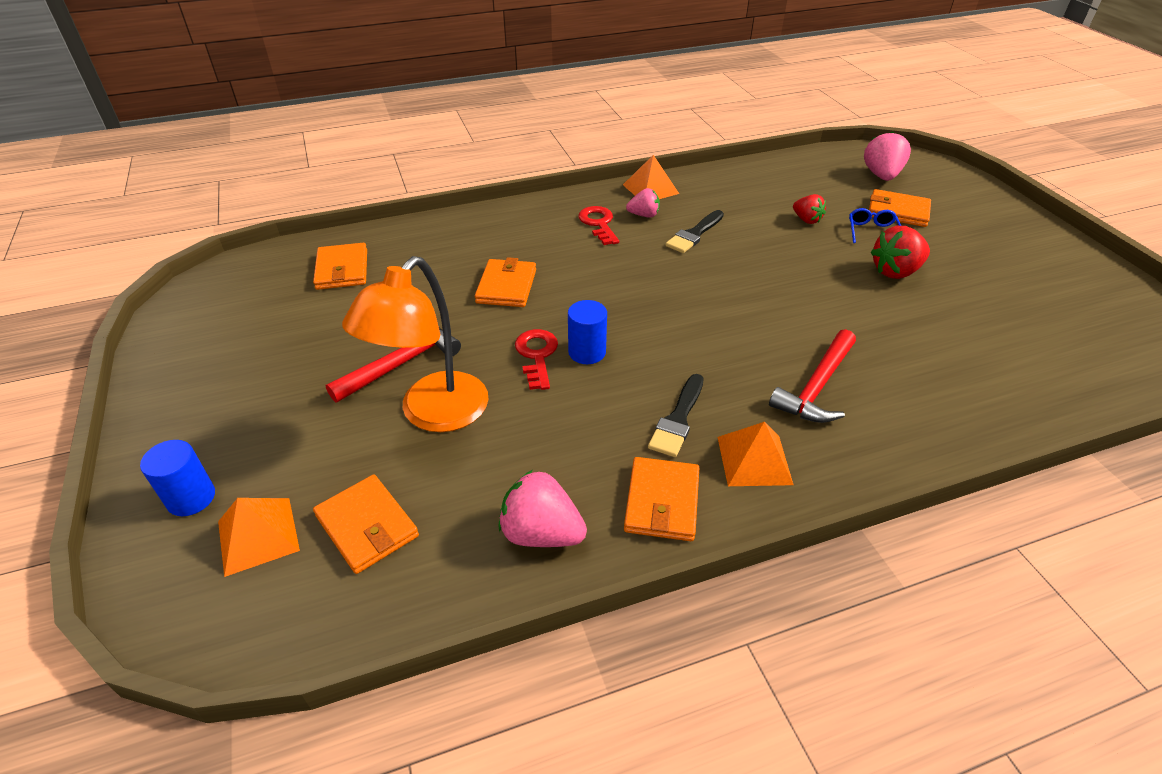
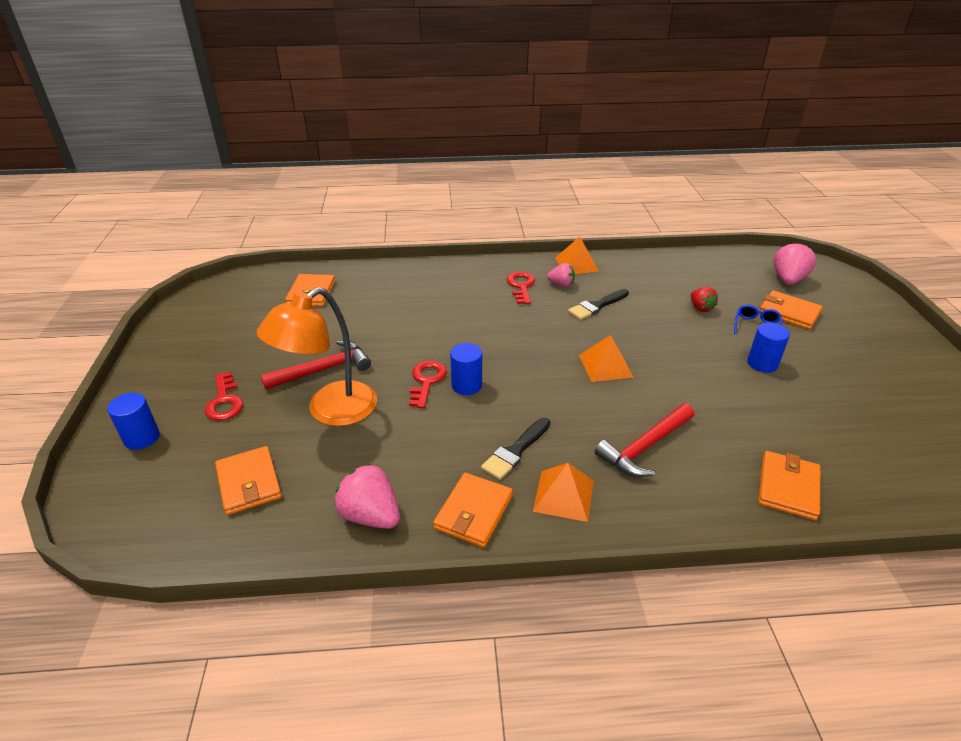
camera: 15 degrees right, 5 degrees down
orange pyramid [218,498,300,577] -> orange pyramid moved to [579,335,633,382]
orange wallet [475,257,536,307] -> orange wallet moved to [758,451,820,520]
red strawberry [871,226,930,279] -> blue cylinder [747,323,790,373]
none -> red key [205,372,243,421]

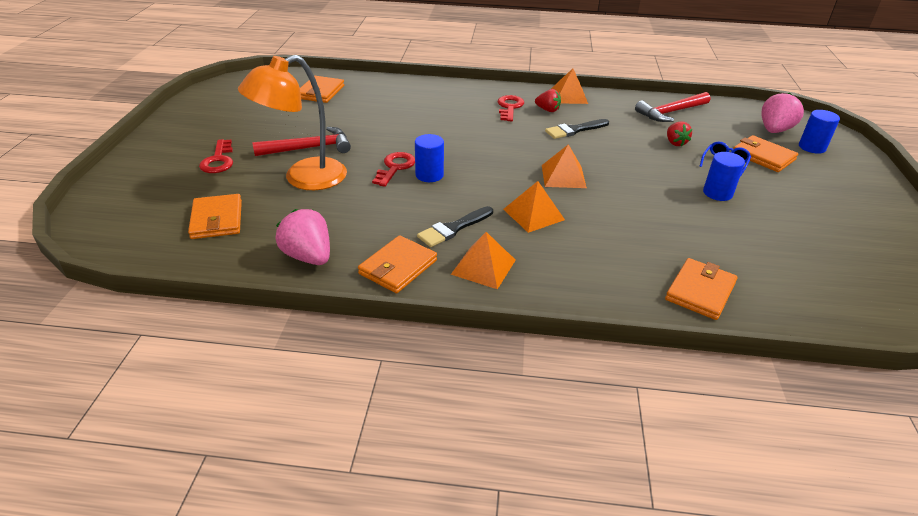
camera: 10 degrees right, 0 degrees up
blue cylinder [107,393,160,450] -> blue cylinder moved to [799,110,840,154]
pink strawberry [547,263,575,287] -> red strawberry [535,89,561,112]
red hammer [595,404,694,477] -> red hammer moved to [635,92,710,122]
none -> orange pyramid [503,181,565,233]

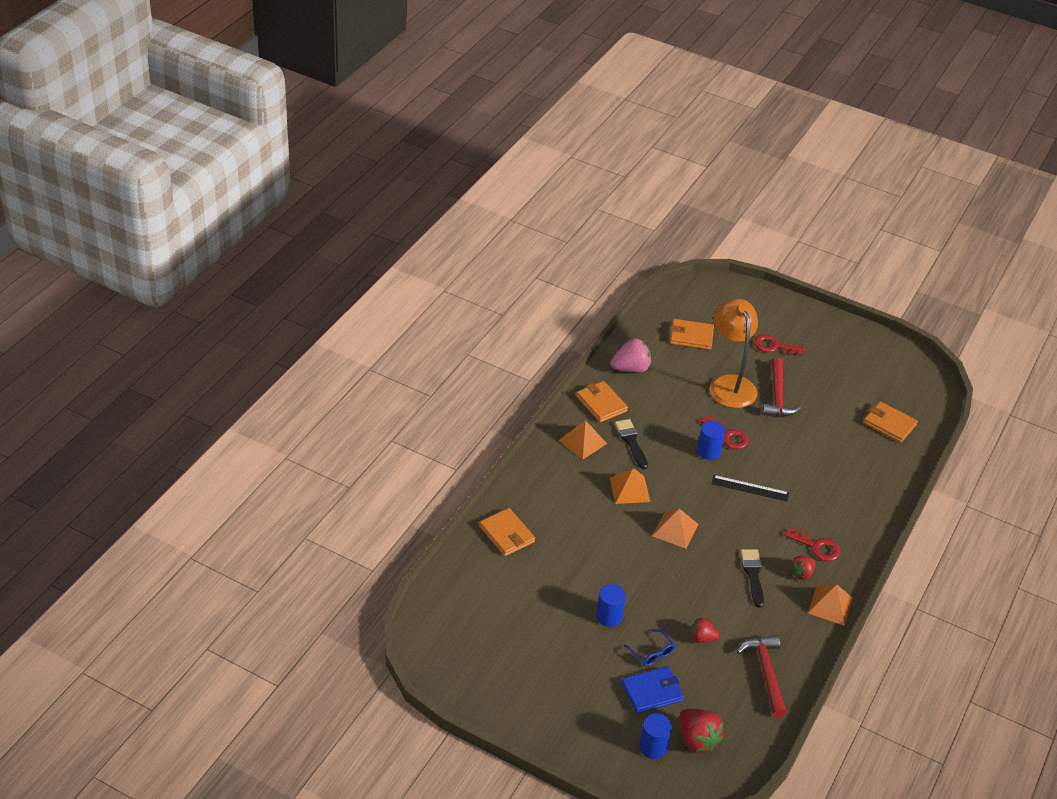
camera: 110 degrees right, 5 degrees up
orange wallet [734,135,798,172] -> blue wallet [621,666,684,714]
pink strawberry [761,93,804,133] -> red strawberry [679,709,724,753]
none -> black ruler [712,475,789,502]

